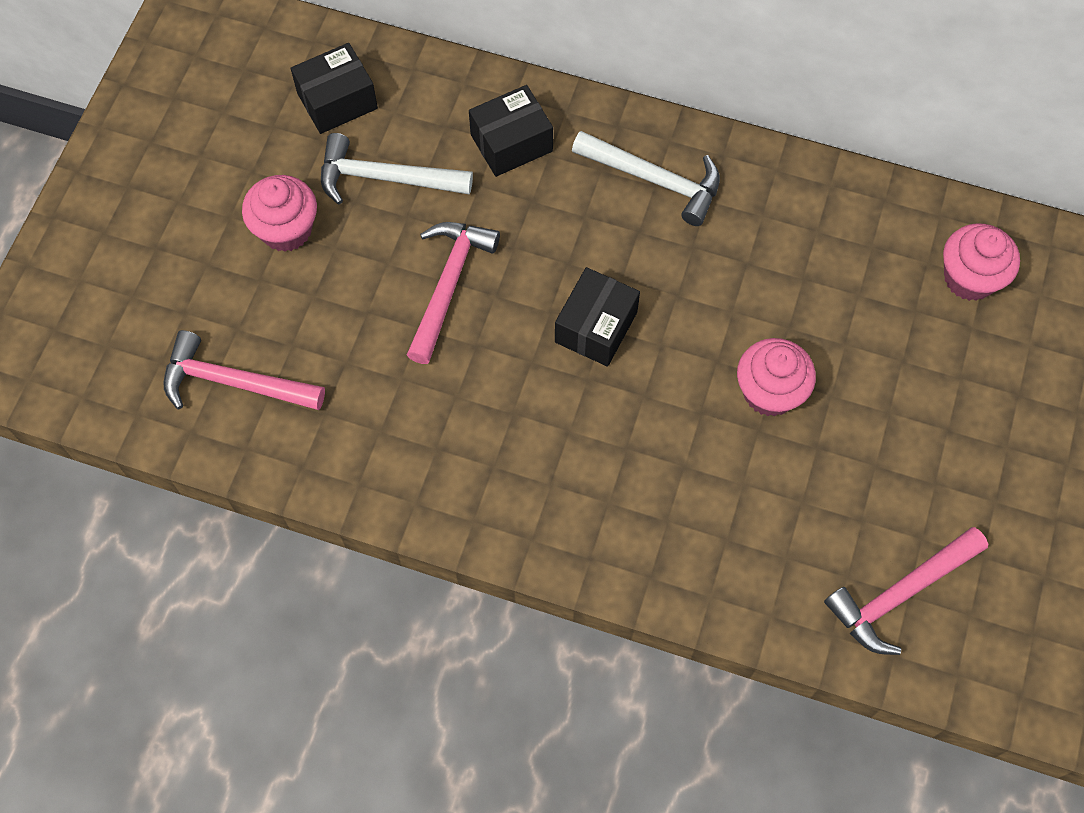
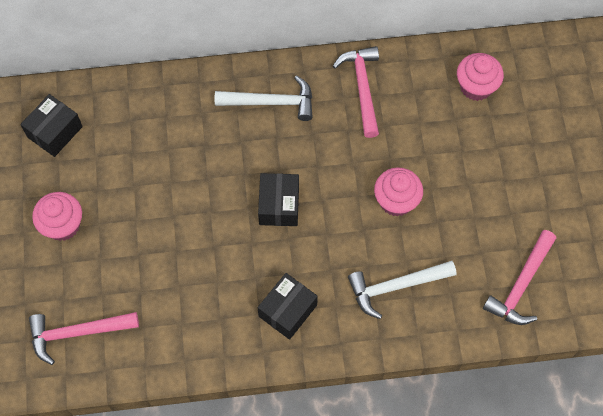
camera: 25 degrees left, 0 degrees up
white hammer [321,133,473,205] -> white hammer moved to [348,261,456,319]
pink hammer [407,222,500,364] -> pink hammer moved to [333,46,379,138]
black box [469,85,553,177] -> black box moved to [257,273,318,340]

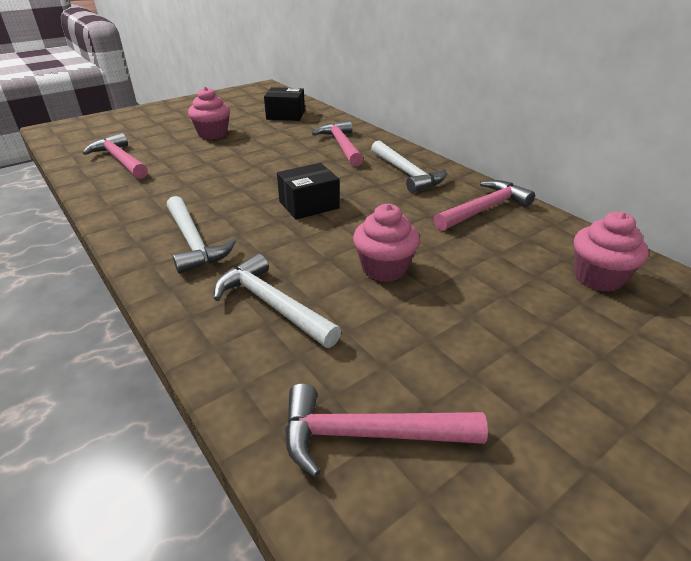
camera: 60 degrees right, 30 degrees down
black box [257,273,318,340] -> white hammer [167,196,236,274]
none -> pink hammer [312,120,363,166]

